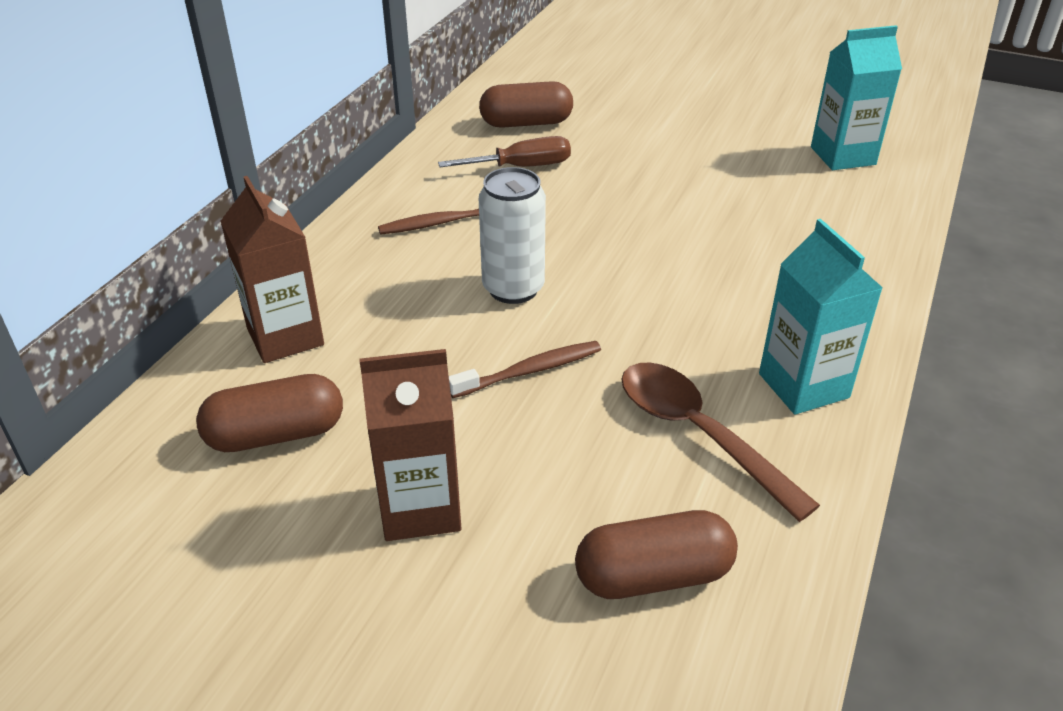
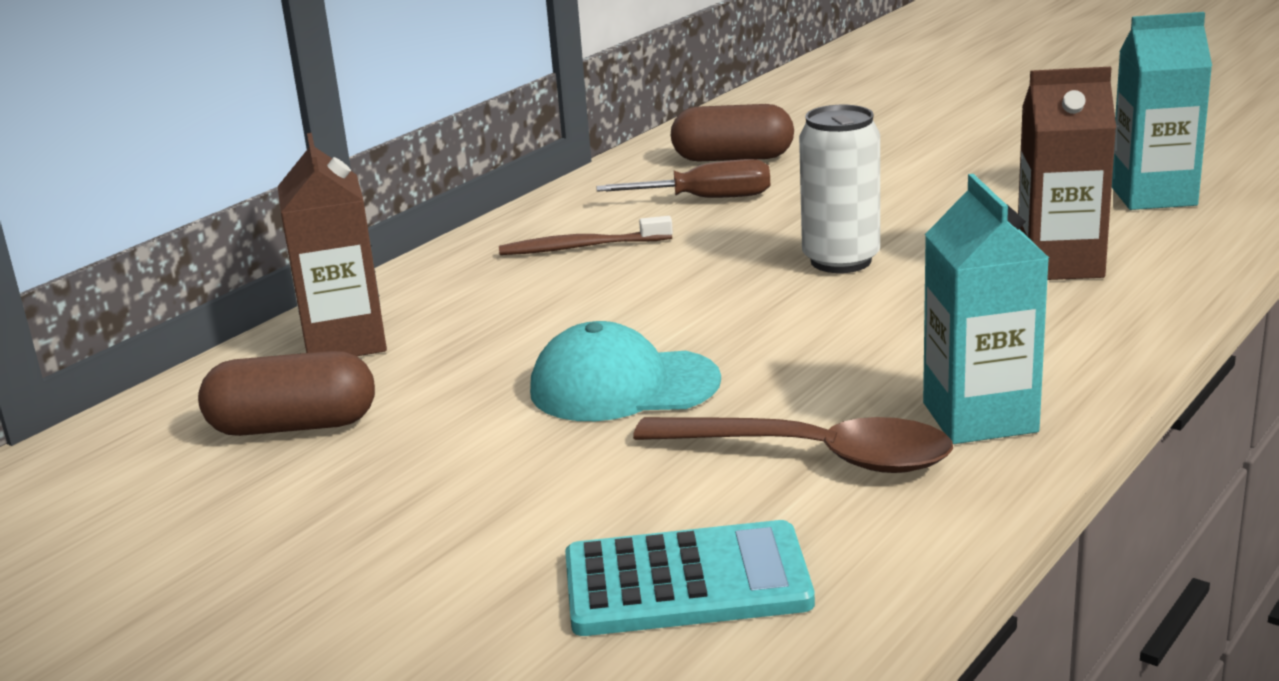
camera: 15 degrees right, 15 degrees down
brown carton [359,349,462,541] -> brown carton moved to [1018,67,1116,280]
brown toothbrush [449,341,601,398] -> turquoise cap [530,321,721,421]
white can [479,167,546,304] -> white can moved to [799,105,880,273]
brown capsule [575,510,738,599] -> turquoise calculator [565,520,815,636]
brown spoon [621,363,820,522] -> brown spoon turned 135 degrees clockwise [633,417,953,473]

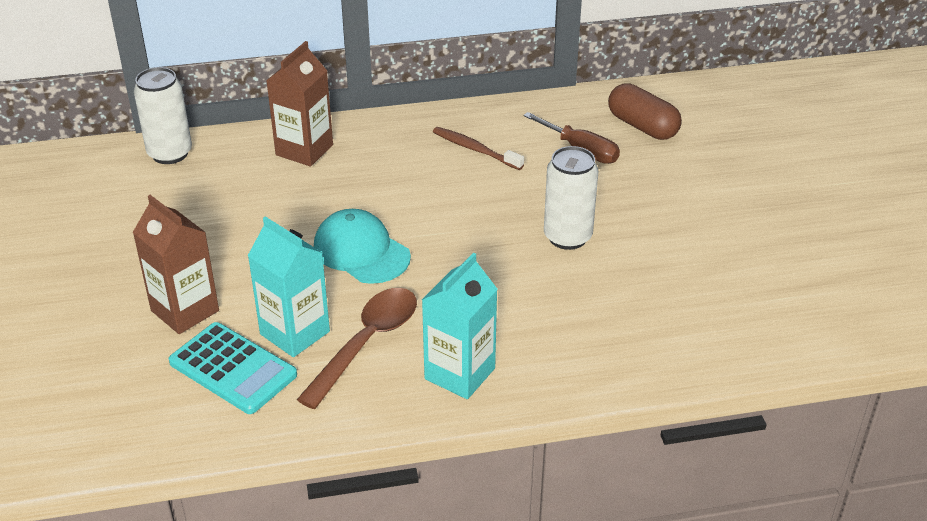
camera: 40 degrees right, 15 degrees up
brown capsule [198,351,375,436] -> none
brown spoon [633,417,953,473] -> brown spoon turned 120 degrees counterclockwise [297,288,417,409]
brown carton [1018,67,1116,280] -> brown carton moved to [133,195,219,334]
turquoise carton [1112,12,1212,210] -> turquoise carton moved to [248,216,330,357]
none -> white can [134,67,192,164]

